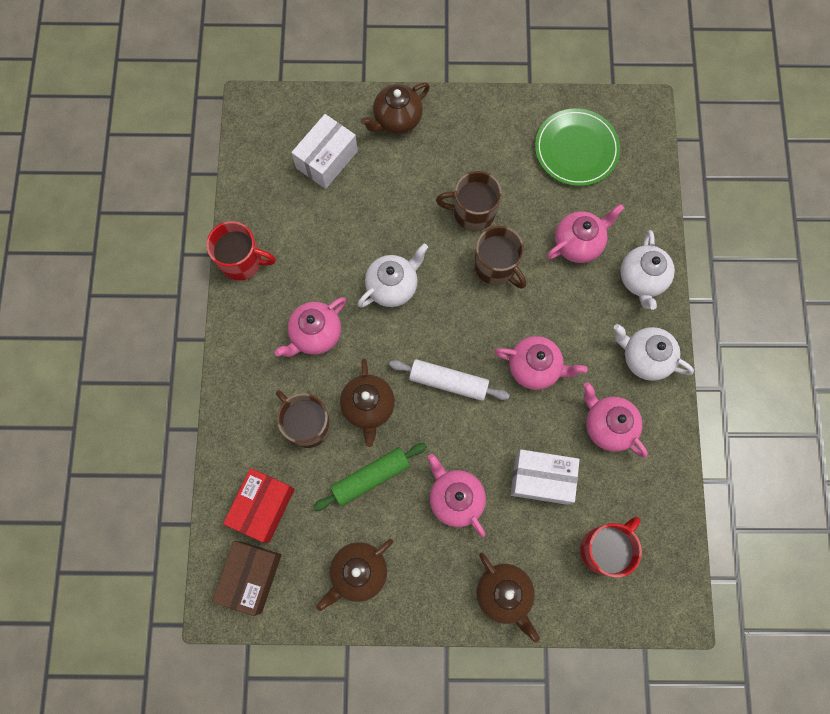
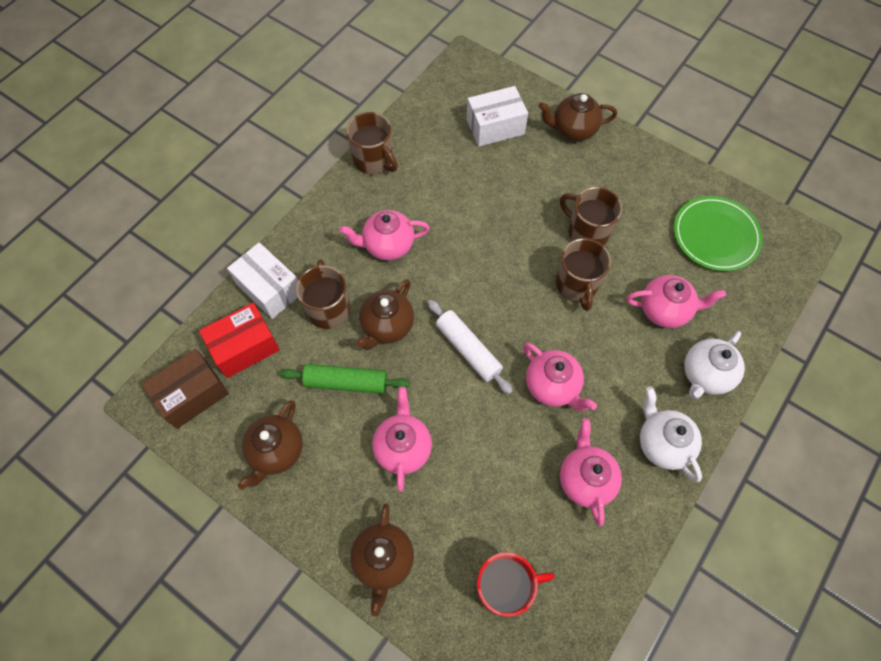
camera: 35 degrees right, 10 degrees down
red mug [206,221,276,281] -> brown mug [346,112,398,174]
brown teapot [316,539,393,611] -> brown teapot turned 60 degrees counterclockwise [238,400,303,490]
white teapot [358,244,428,308] -> none
white box [511,449,580,505] -> white box moved to [227,242,298,319]

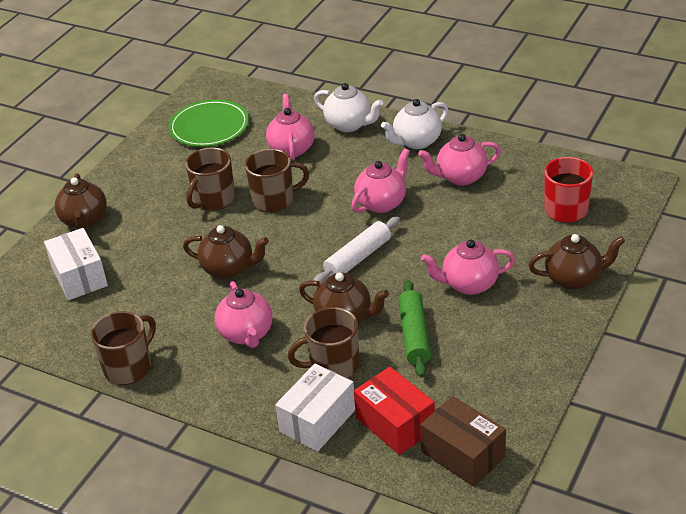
camera: 95 degrees left, 25 degrees down
brown teapot [238,400,303,490] -> brown teapot moved to [183,225,269,279]

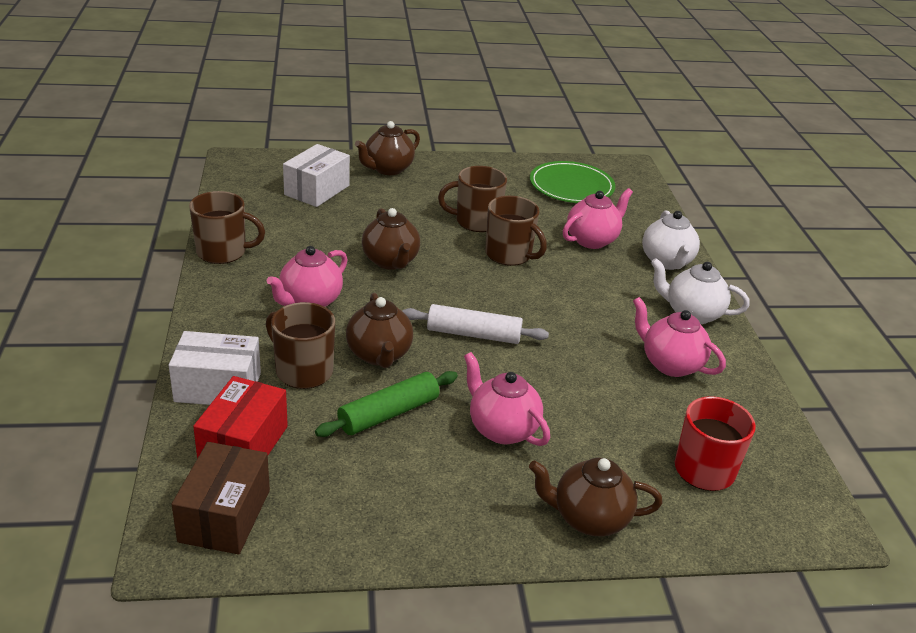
camera: 50 degrees right, 5 degrees down
pink teapot [352,148,410,213] -> none
brown teapot [529,234,625,290] -> brown teapot turned 135 degrees clockwise [529,458,663,536]

